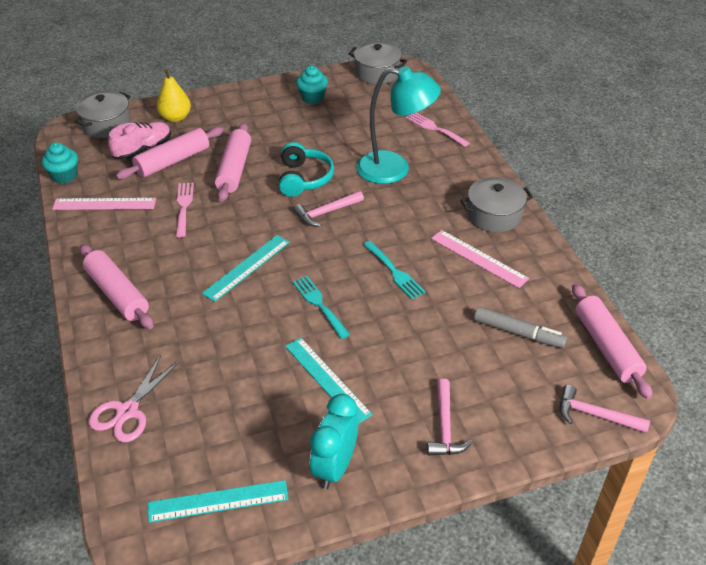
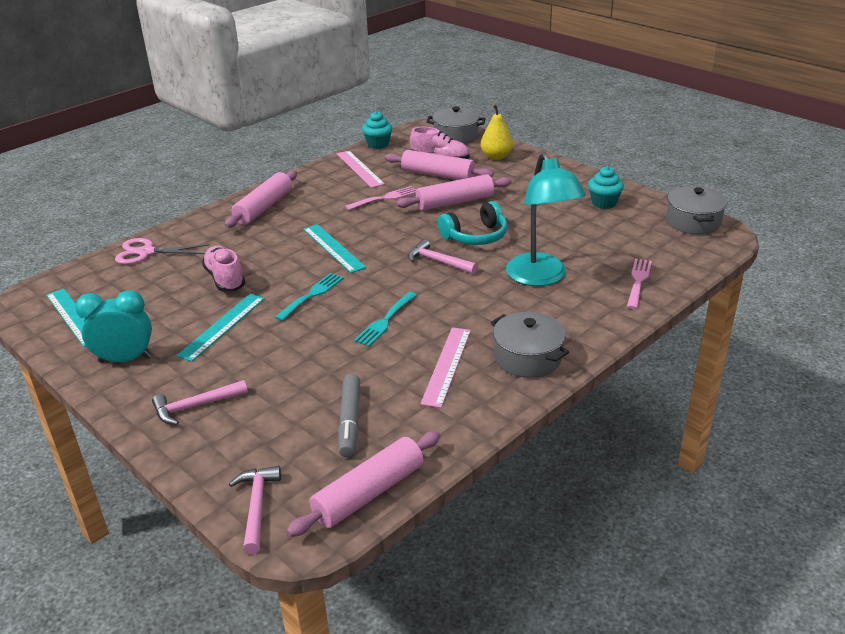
camera: 65 degrees right, 10 degrees down
turquoise ruler [202,235,290,302] -> turquoise ruler turned 45 degrees clockwise [303,224,366,273]
none -> pink shoe [202,246,245,292]

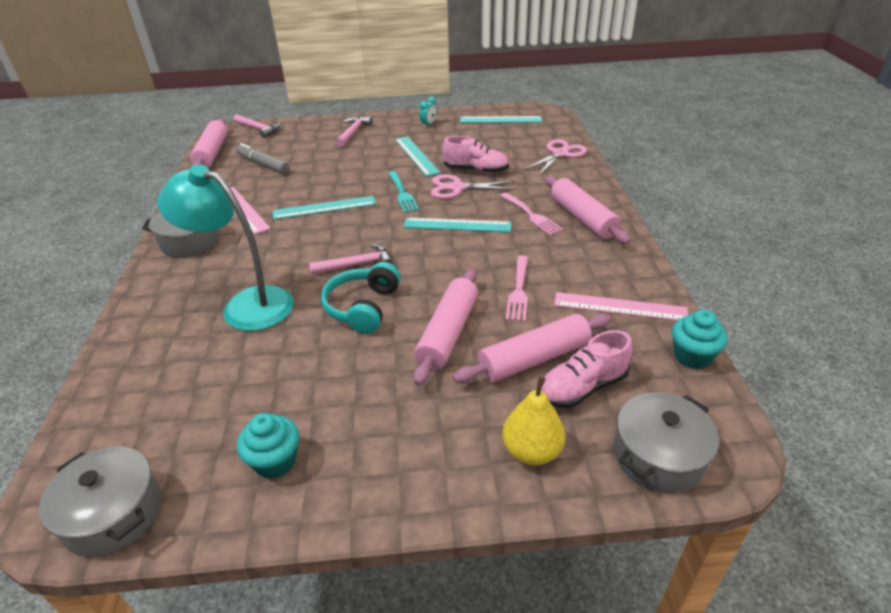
camera: 130 degrees right, 5 degrees up
turquoise clock [75,290,152,362] -> turquoise clock [419,97,437,128], size x0.50
turquoise fork [354,292,417,347] -> turquoise ruler [273,196,376,220]
pink fork [627,259,652,309] -> pink fork moved to [500,192,563,235]
none -> pink scissors [431,174,516,199]

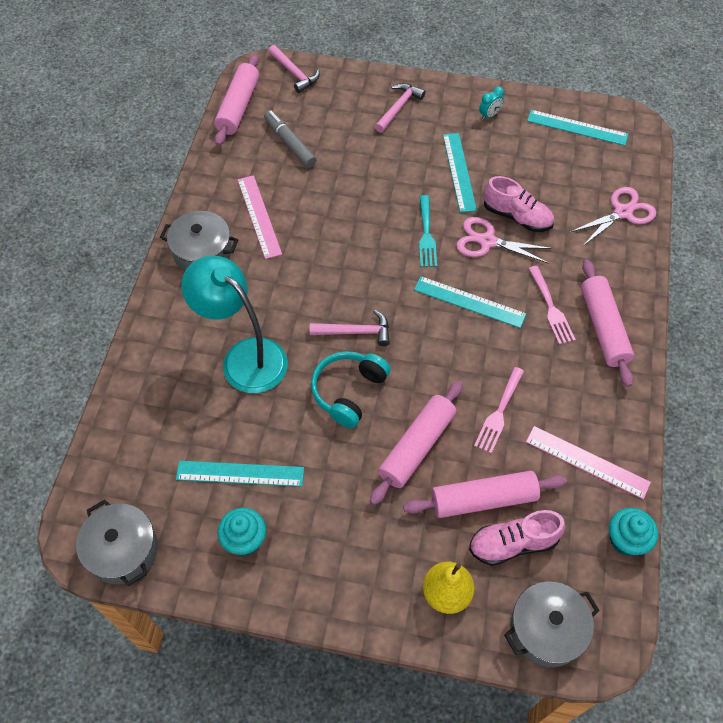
camera: 15 degrees right, 20 degrees up
turquoise ruler [273,196,376,220] -> turquoise ruler moved to [176,461,304,487]

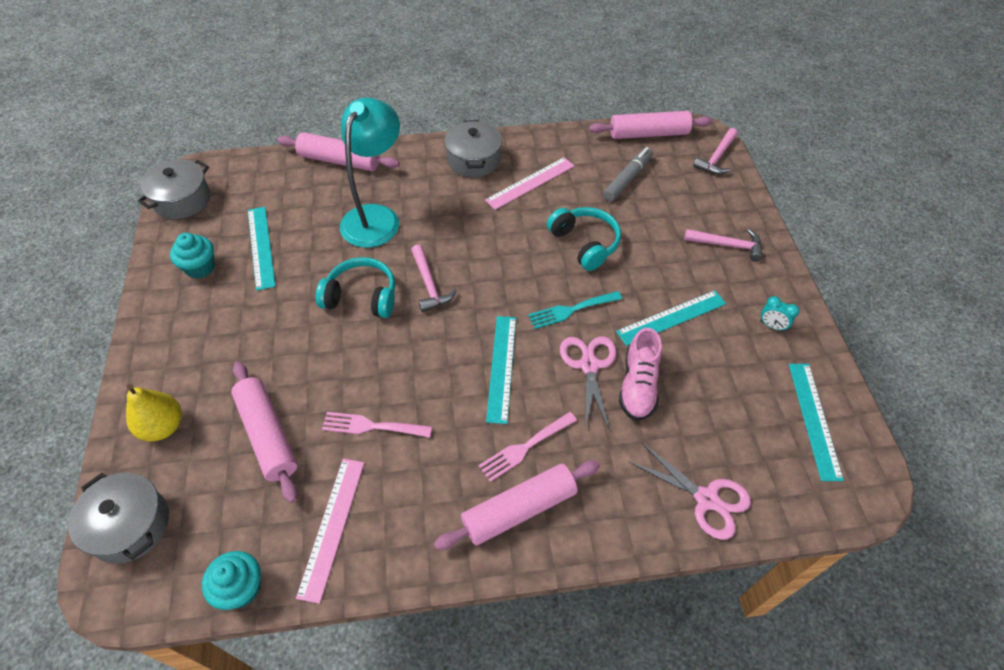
camera: 70 degrees right, 5 degrees down
pink rolling pin [370,381,463,505] -> pink rolling pin moved to [277,132,400,171]
pink shoe [469,510,565,566] -> none
none -> turquoise headphones [547,207,621,271]

